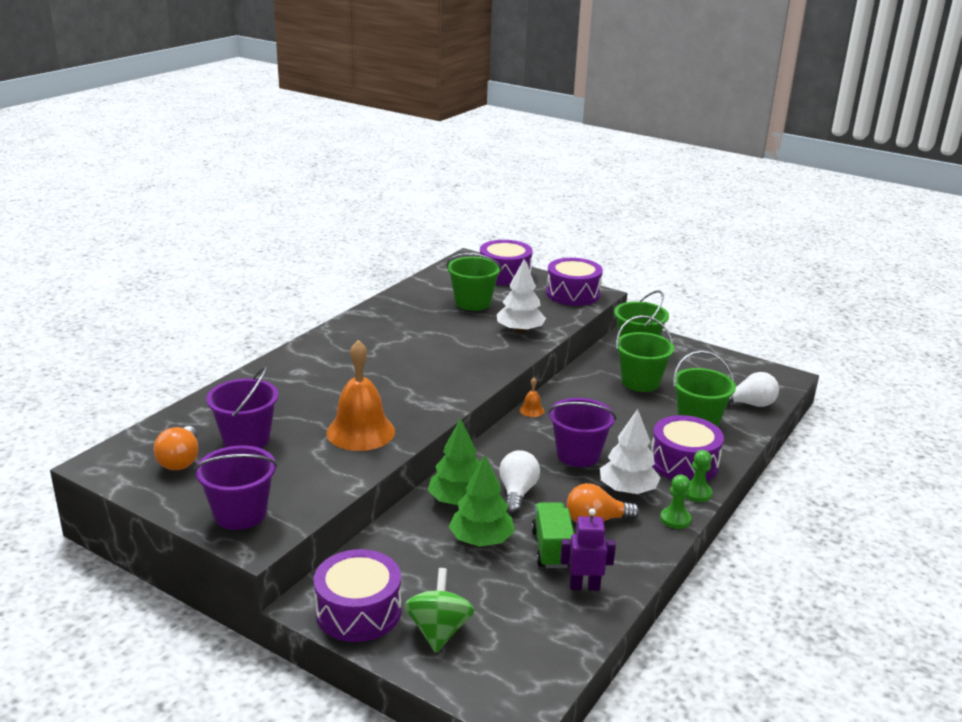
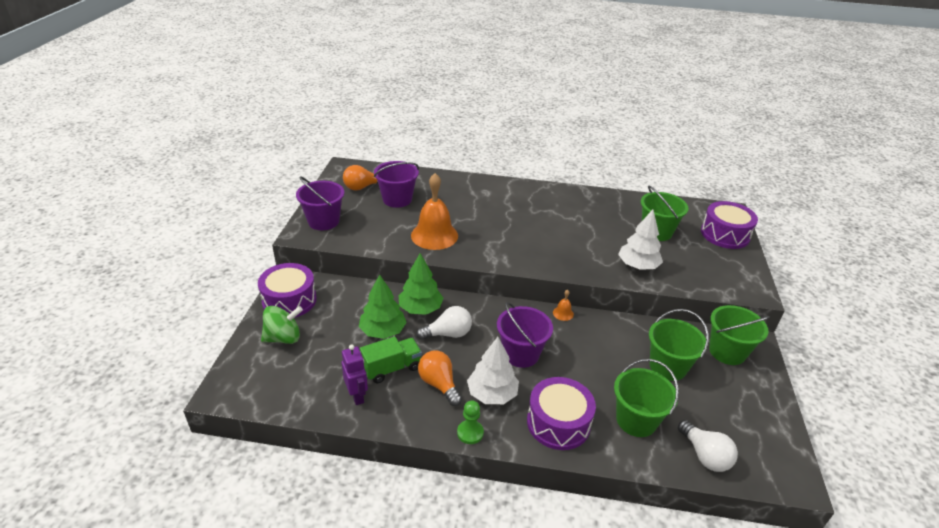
camera: 65 degrees right, 10 degrees up
purple drum [546,258,603,306] -> none
green pawn [686,450,712,502] -> none

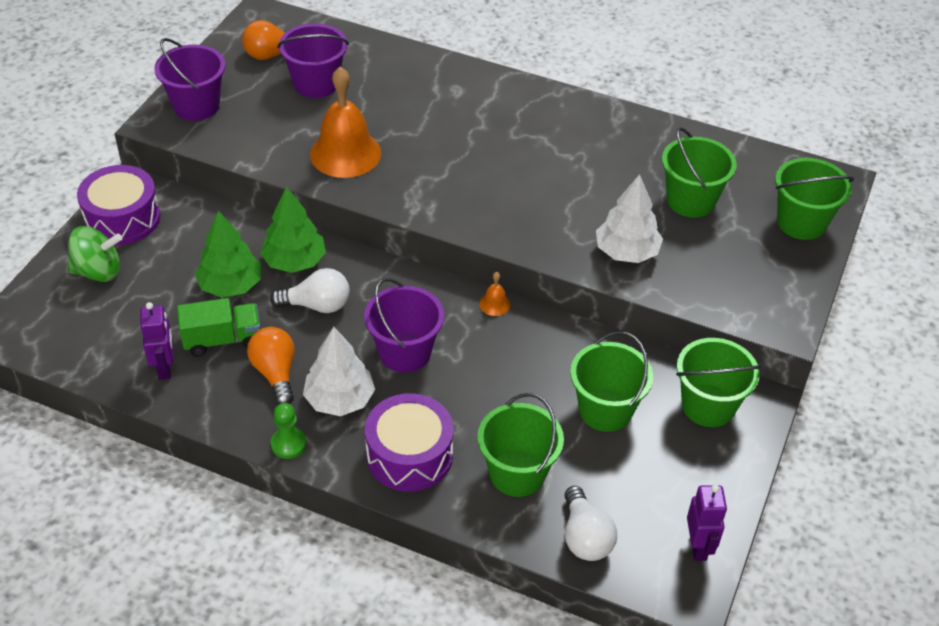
camera: 15 degrees right, 10 degrees up
purple drum [701,201,758,249] -> green bucket [775,158,854,240]
none -> purple robot [687,484,727,561]

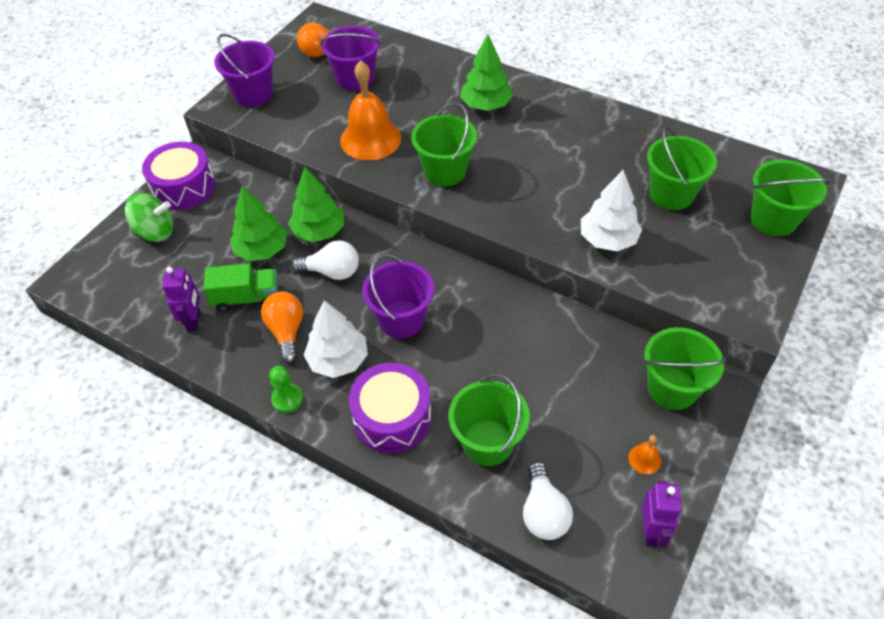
camera: 10 degrees right, 5 degrees up
orange bell [479,272,510,316] -> orange bell moved to [628,435,661,474]
green bucket [570,331,653,432] -> green bucket moved to [411,103,477,186]
none -> green tree [460,34,513,111]

